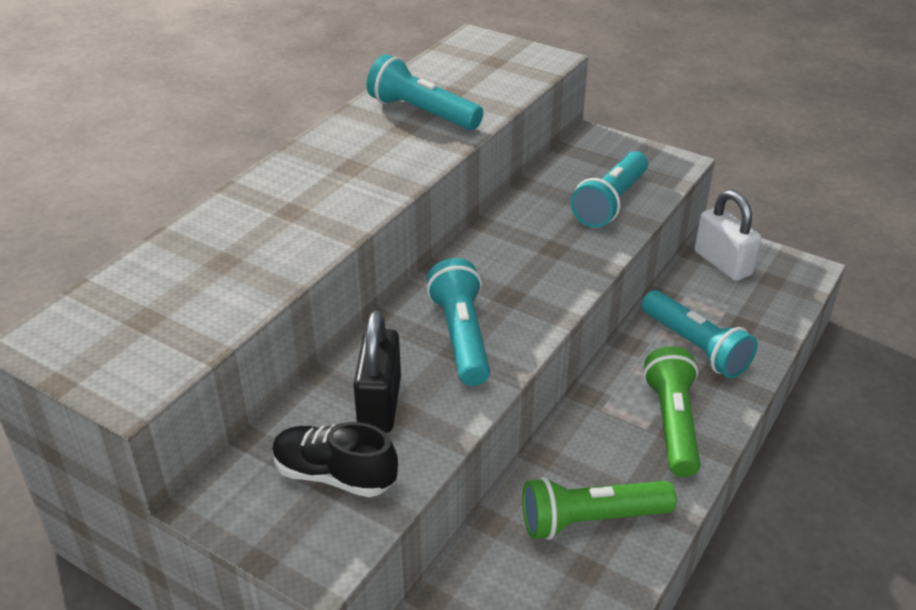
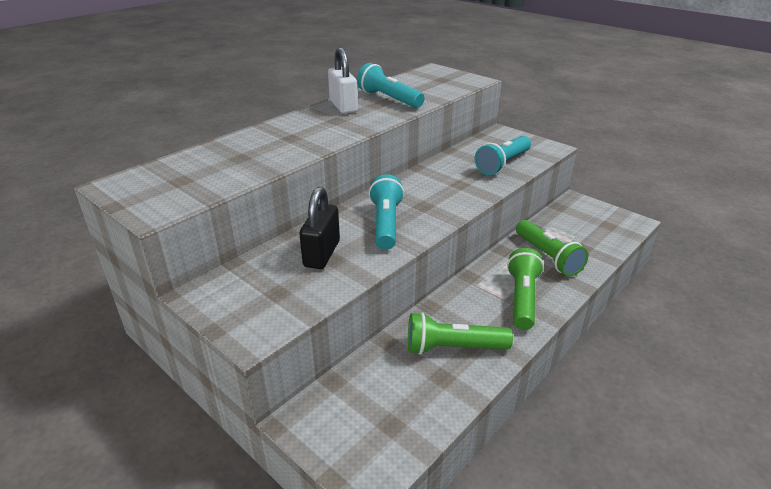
camera: 10 degrees right, 5 degrees down
black shoe [272,422,398,497] -> none
turquoise flashlight [642,290,757,378] -> green flashlight [516,220,588,276]
white padlock [694,189,761,281] -> white padlock moved to [328,48,358,114]

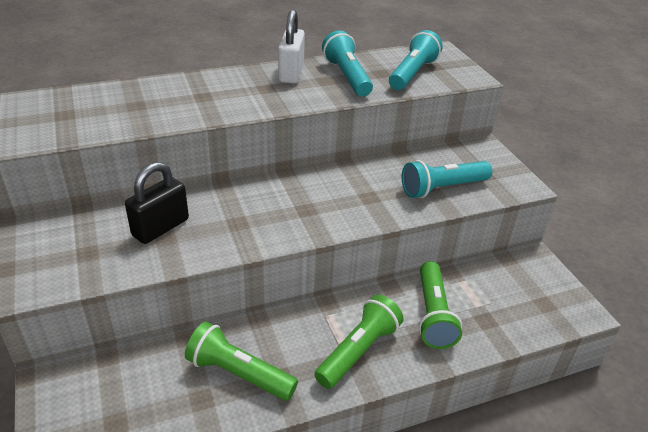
camera: 25 degrees right, 5 degrees up
turquoise flashlight [369,174,404,250] -> turquoise flashlight moved to [389,30,442,90]

